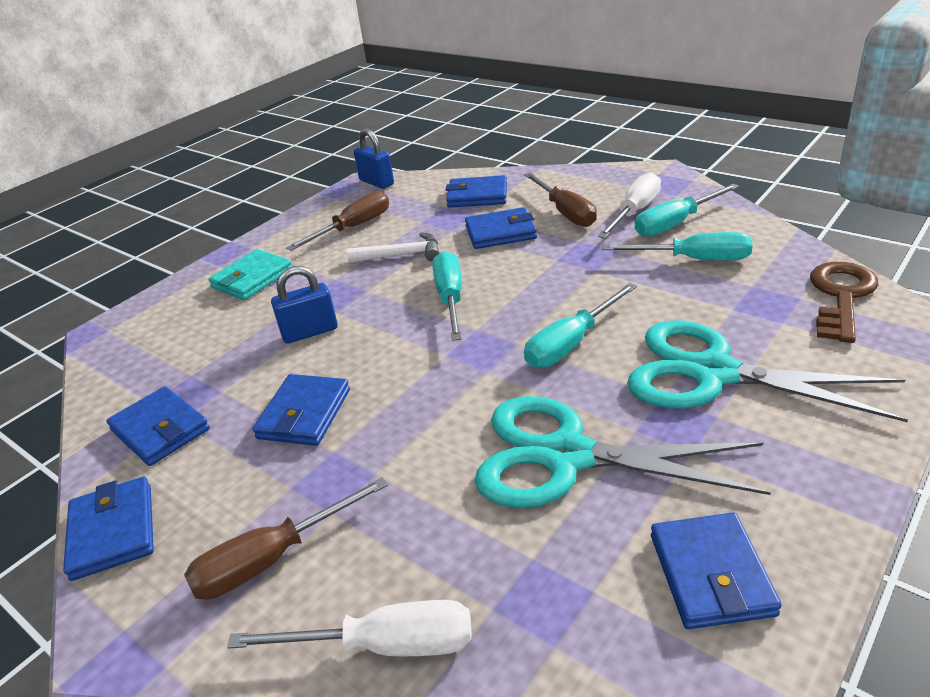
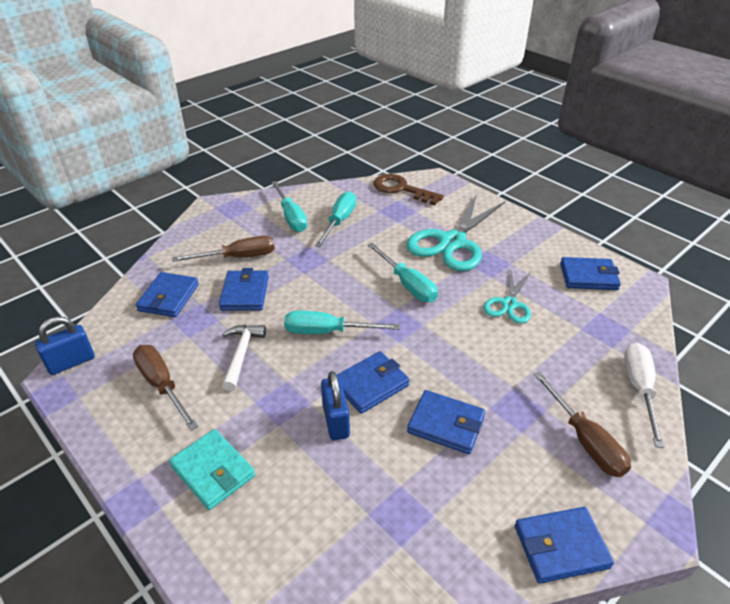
camera: 85 degrees left, 5 degrees up
blue wallet [106,386,210,466] -> blue wallet moved to [337,351,410,414]
turquoise scissors [475,396,771,508] -> turquoise scissors [484,270,531,324], size x0.54
white screwdriver [598,172,661,238] -> none

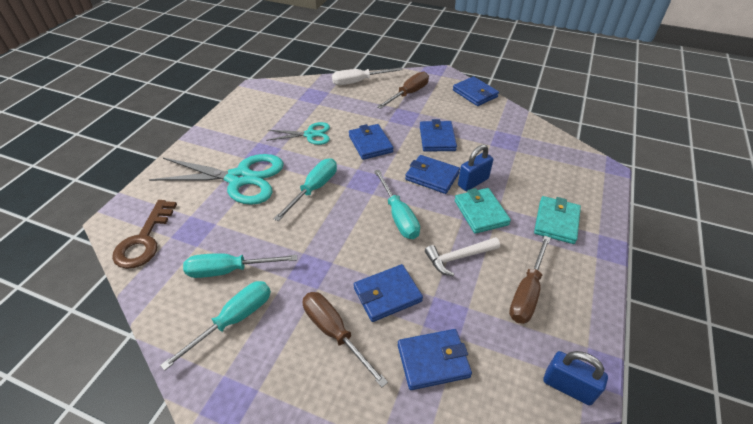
camera: 115 degrees left, 5 degrees up
blue wallet [560,257,621,290] -> blue wallet moved to [349,124,393,160]
none -> turquoise wallet [455,188,511,234]

